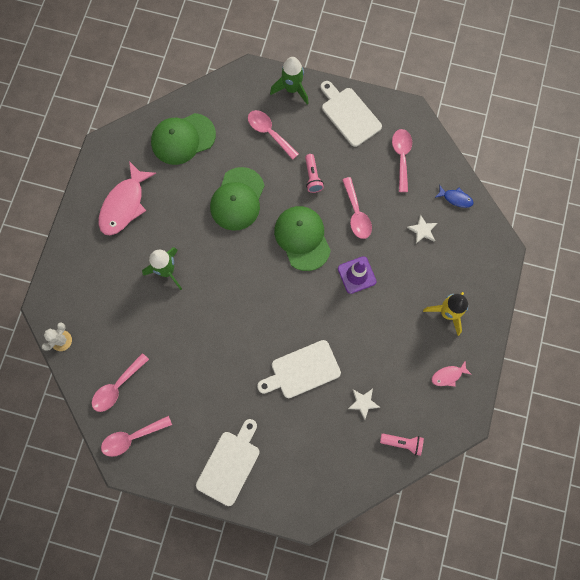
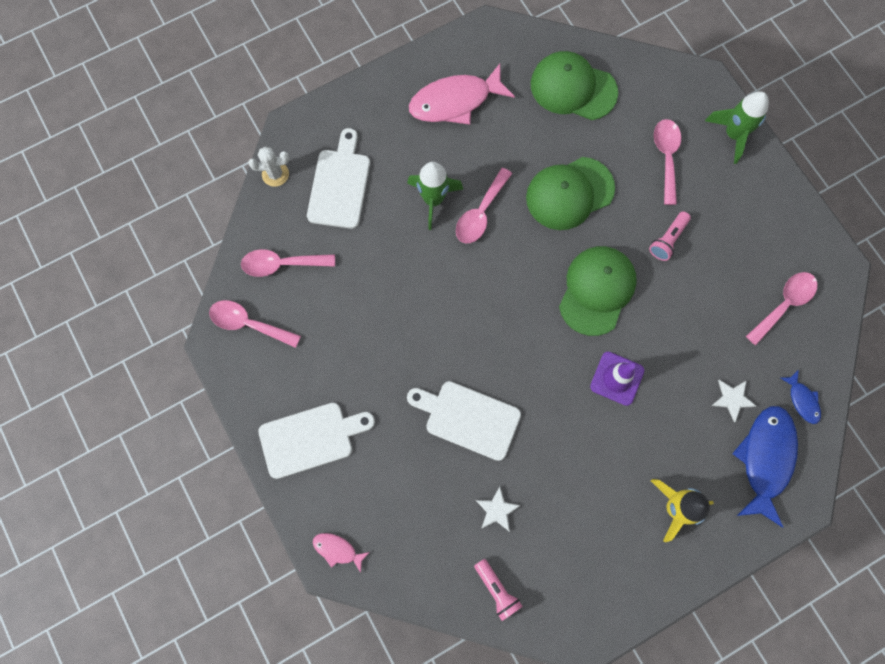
camera: 45 degrees right, 0 degrees up
white cutting board [321,81,382,147] -> white cutting board moved to [307,128,370,229]
pink spoon [342,177,372,239] -> pink spoon moved to [456,168,512,243]
pink fish [431,361,472,387] -> pink fish moved to [313,533,370,573]
none -> blue fish [732,406,798,528]

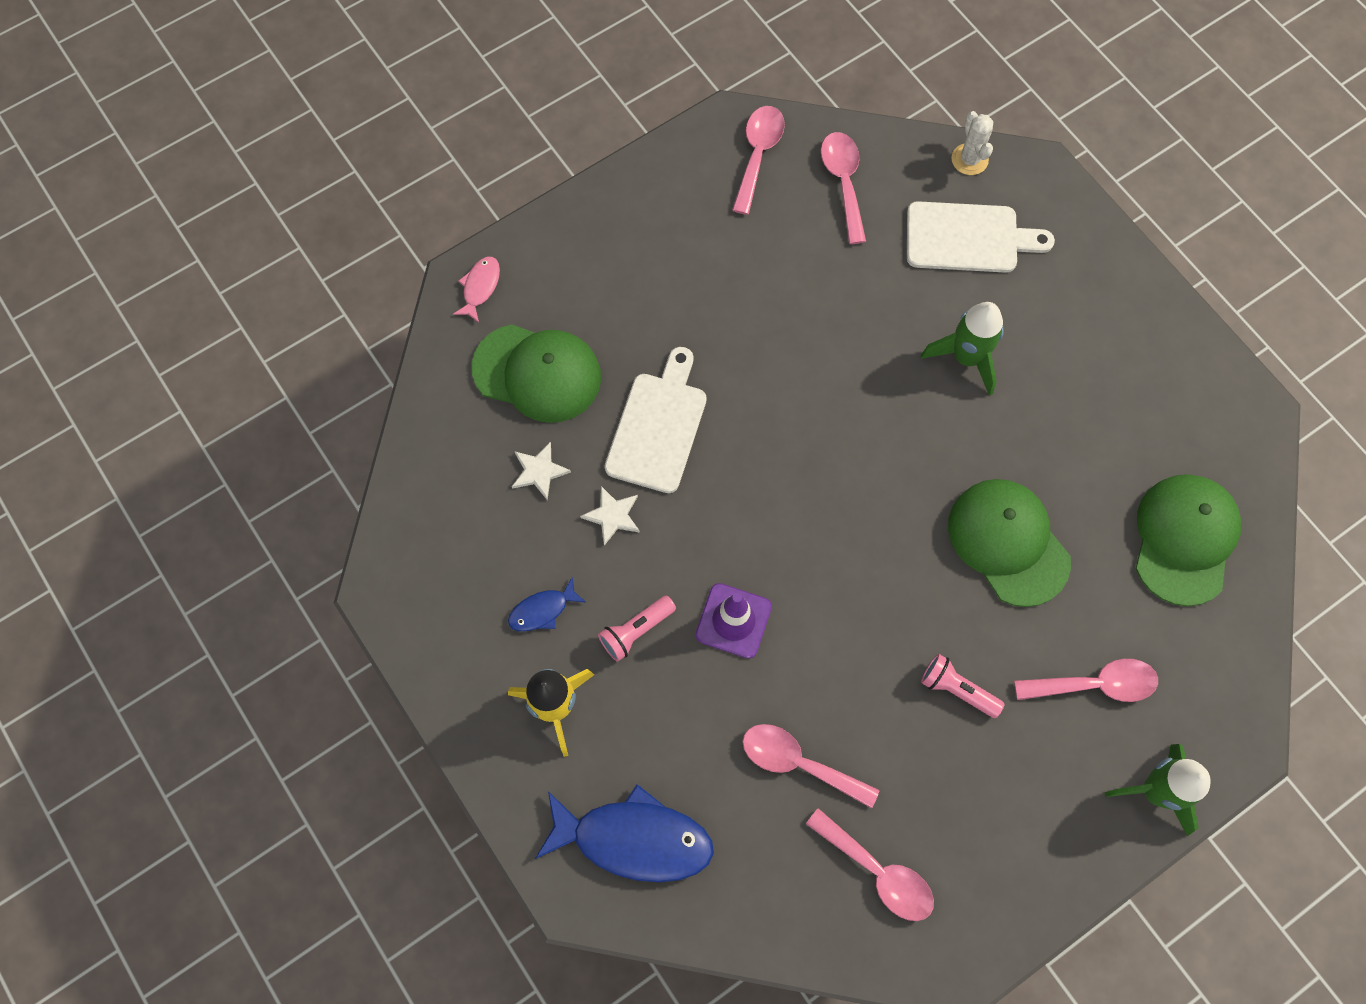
camera: 85 degrees right, 5 degrees down
white cutting board [258,403,375,479] -> none
pink fish [409,64,515,125] -> none
pink spoon [456,168,512,243] -> pink spoon moved to [742,724,879,808]
pink flashlight [474,559,523,621] -> pink flashlight moved to [598,595,676,662]
green cap [559,246,637,336] -> green cap moved to [472,324,601,423]
white star [712,380,756,422] -> white star moved to [580,486,640,546]
blue fish [780,370,821,424] -> blue fish moved to [508,577,585,631]

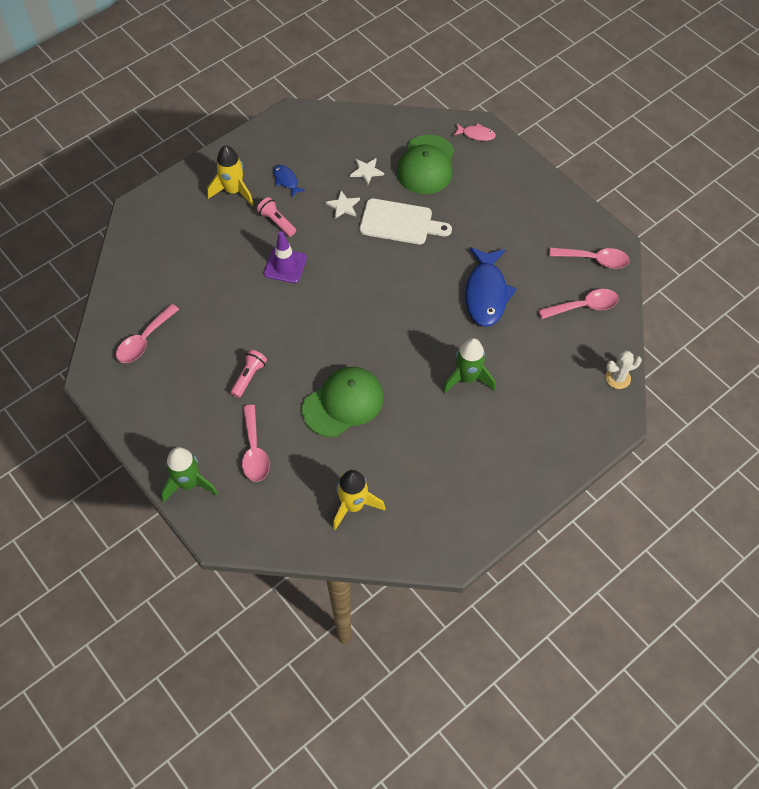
camera: 85 degrees right, 10 degrees down
blue fish [535,784,714,883] -> blue fish moved to [465,247,516,327]
pink spoon [742,724,879,808] -> none
white cutting board [907,201,1055,273] -> none
green cap [1136,474,1241,606] -> yellow rocket [333,470,385,530]

